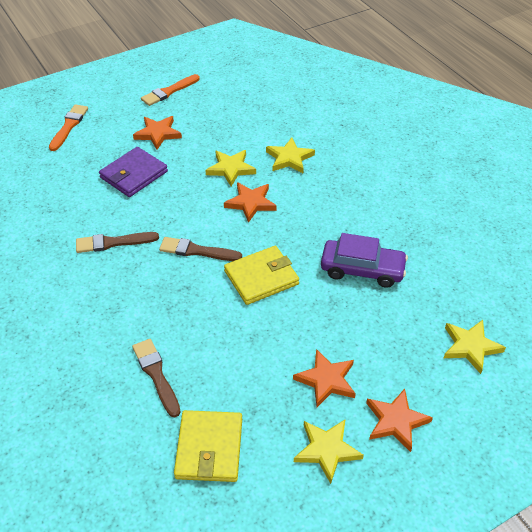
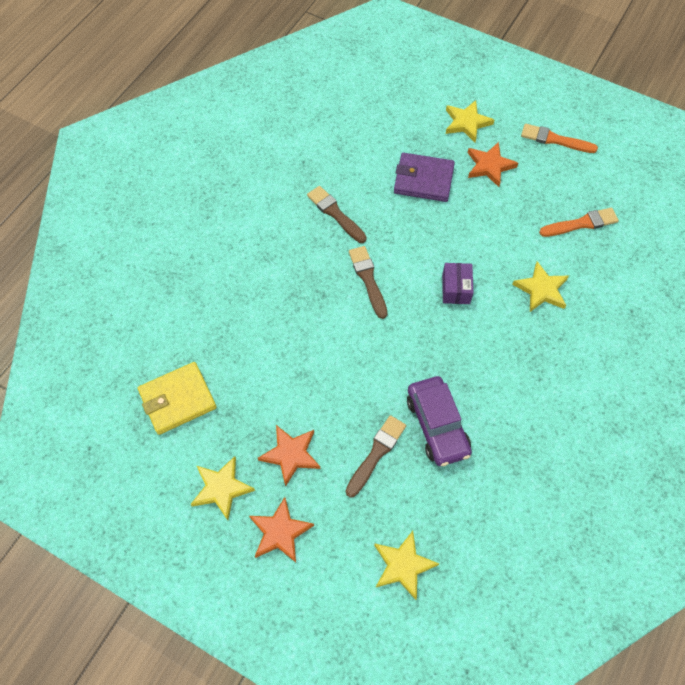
camera: 60 degrees right, 15 degrees up
orange brush [49,104,88,151] -> orange brush moved to [539,208,619,237]
brown brush [132,339,181,417] -> brown brush moved to [346,415,406,498]
yellow star [205,150,256,186] -> yellow star moved to [446,100,494,142]
orange star [224,182,277,223] -> purple box [442,263,473,304]
yellow wallet [224,246,299,305] -> none

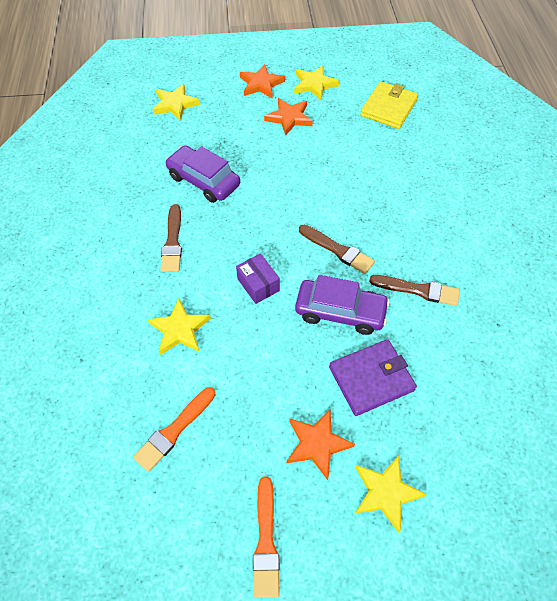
camera: 145 degrees right, 5 degrees down
brown brush [346,415,406,498] -> brown brush moved to [160,204,182,272]
orange brush [521,124,598,153] -> orange brush turned 105 degrees clockwise [253,476,279,598]
none -> purple car [295,275,390,335]

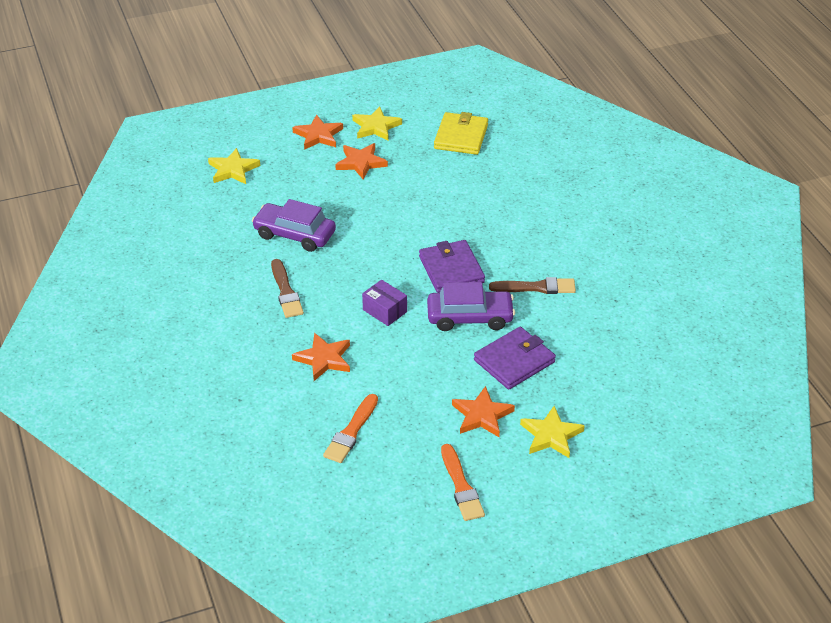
camera: 15 degrees left, 15 degrees down
yellow star [148,299,211,355] -> orange star [292,333,350,381]
brown brush [299,225,375,274] -> purple wallet [419,240,485,293]

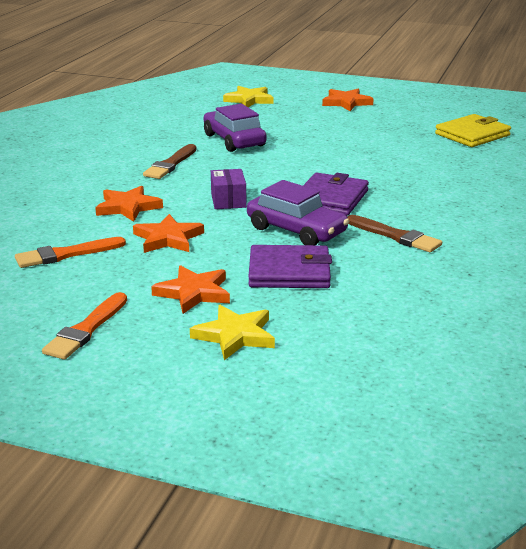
camera: 40 degrees right, 15 degrees down
orange star [335,143,388,180] -> orange star moved to [133,214,204,253]
yellow star [352,106,402,141] -> none

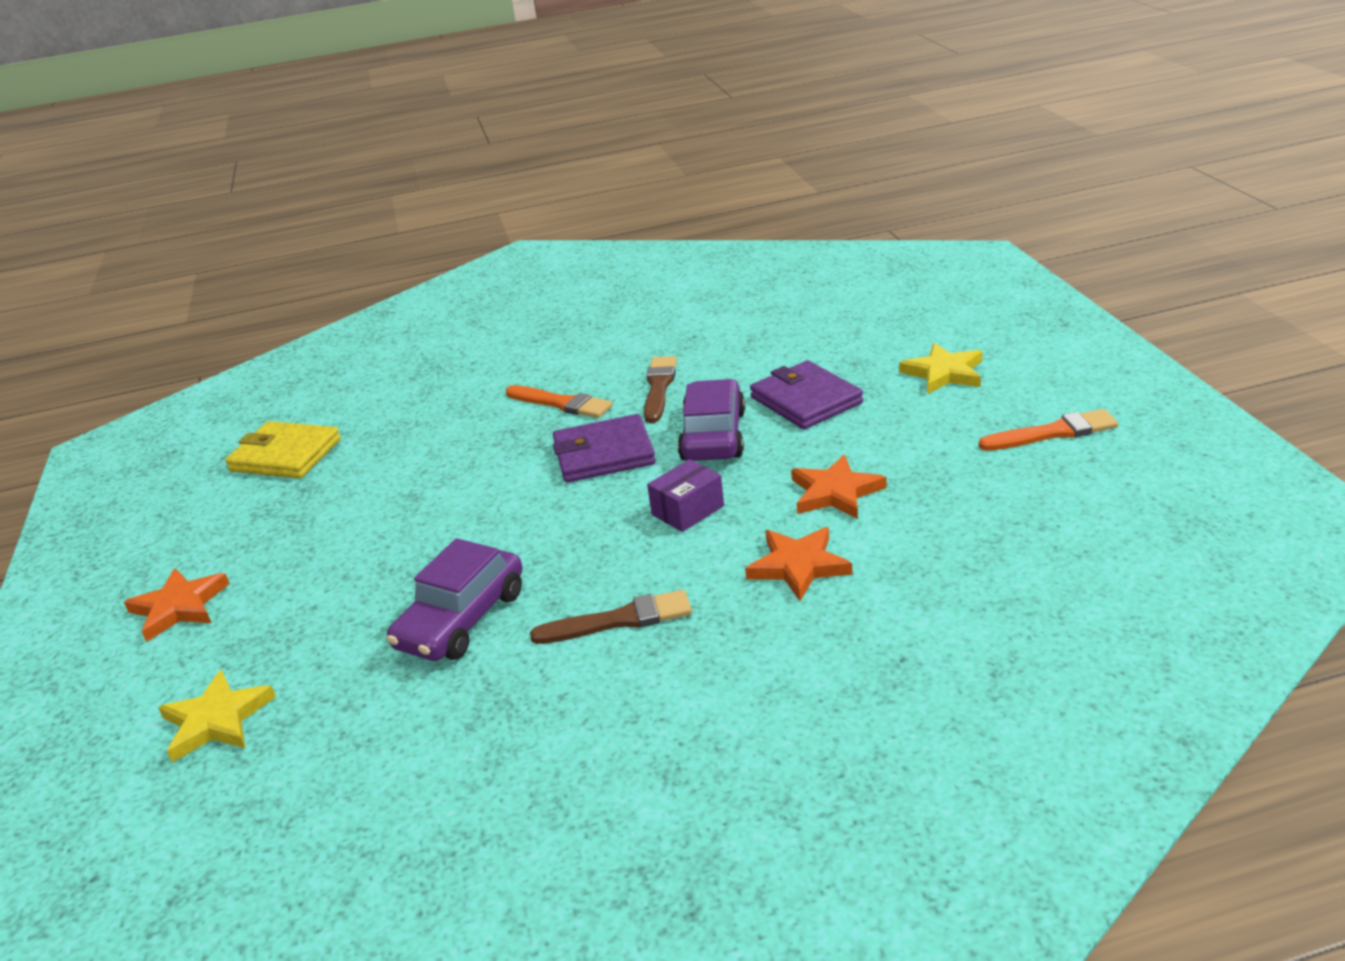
camera: 120 degrees left, 5 degrees up
orange brush [15,237,126,268] -> orange brush moved to [506,385,613,418]
orange star [151,265,230,314] -> none

